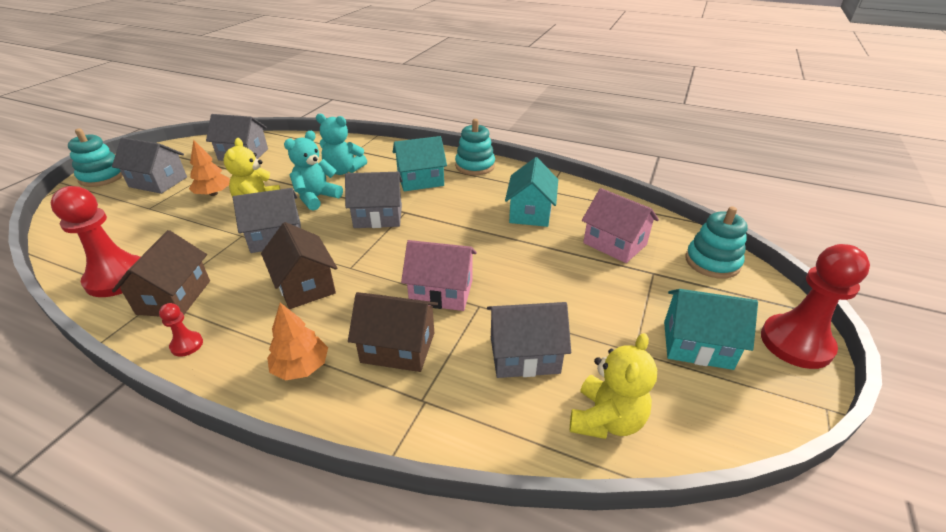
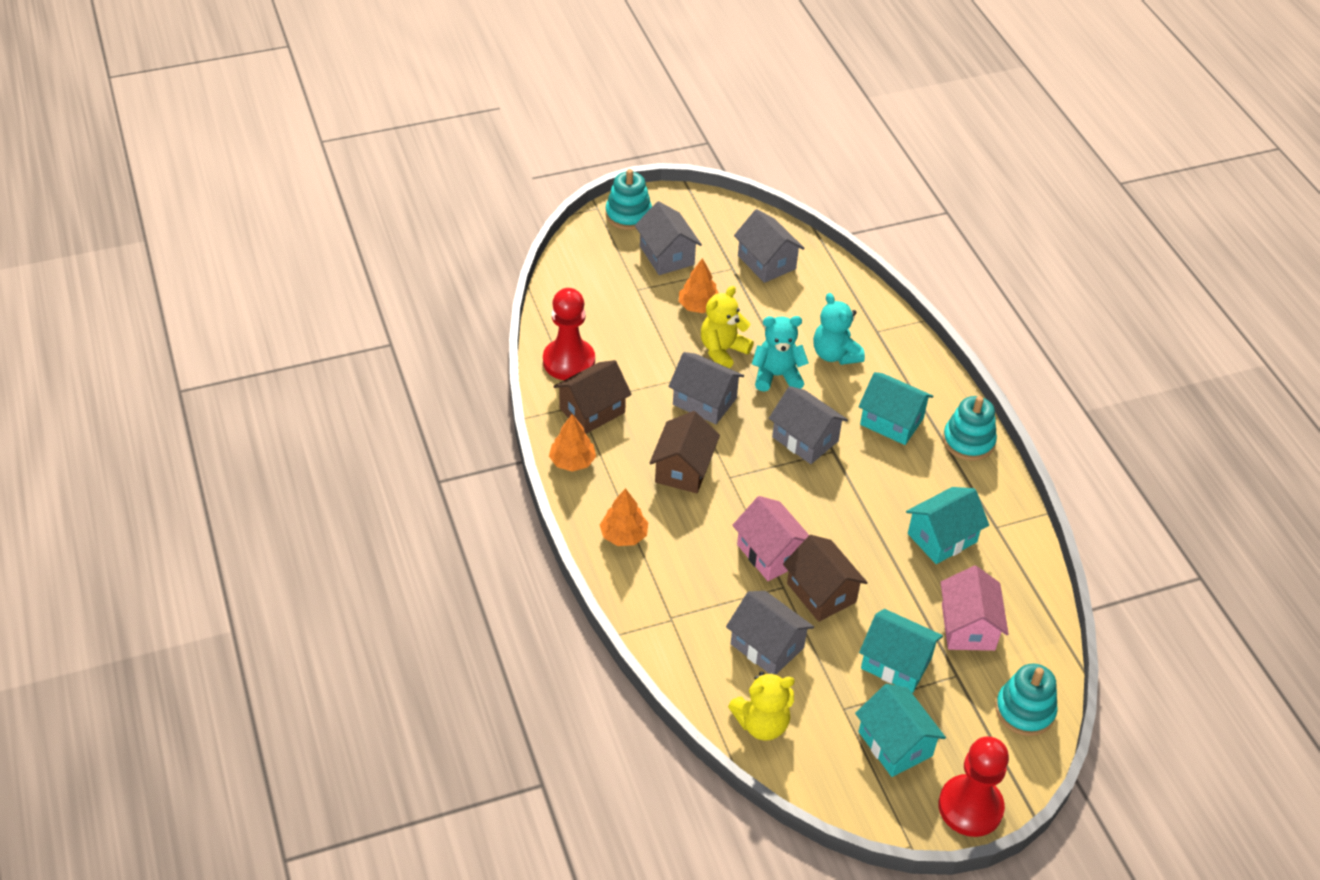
camera: 45 degrees right, 10 degrees up
red pawn [159,303,203,357] -> orange tree [549,414,596,472]
brown house [348,292,438,372] -> brown house moved to [783,535,868,622]
none -> turquoise house [859,609,943,693]

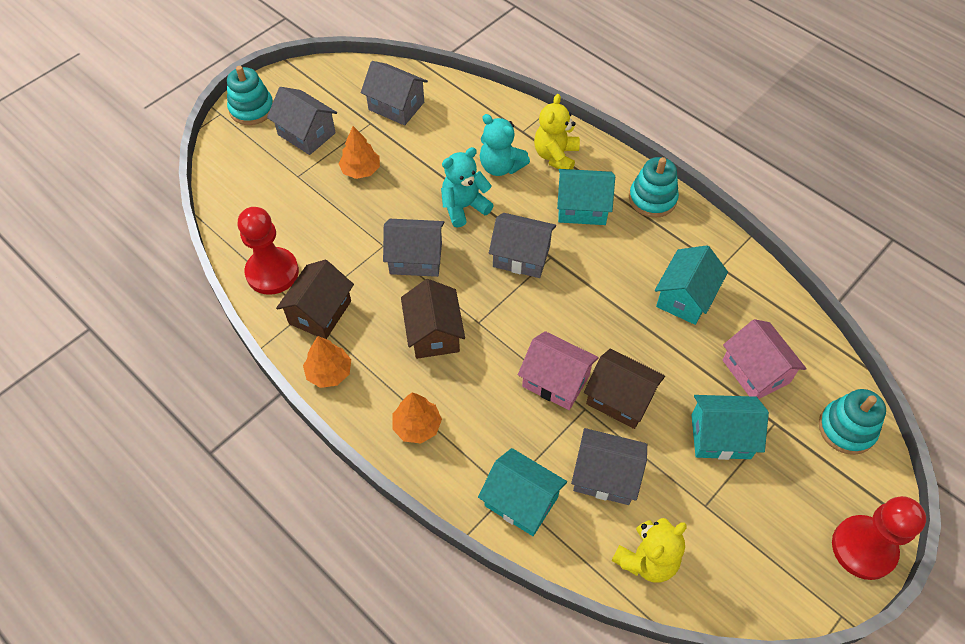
camera: 25 degrees left, 10 degrees up
yellow teddy bear [701,286,754,369] -> yellow teddy bear moved to [534,94,580,169]
turquoise house [855,684,946,777] -> turquoise house moved to [478,448,567,536]

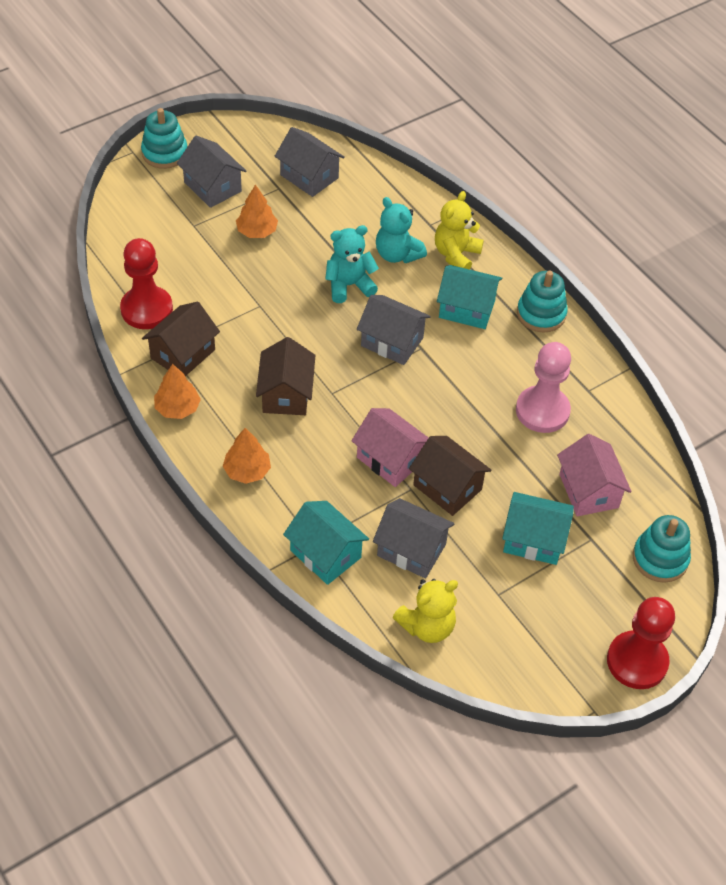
camera: 10 degrees right, 5 degrees down
grey house [383,219,444,277] -> none
turquoise house [655,245,728,325] -> pink pawn [516,342,571,433]

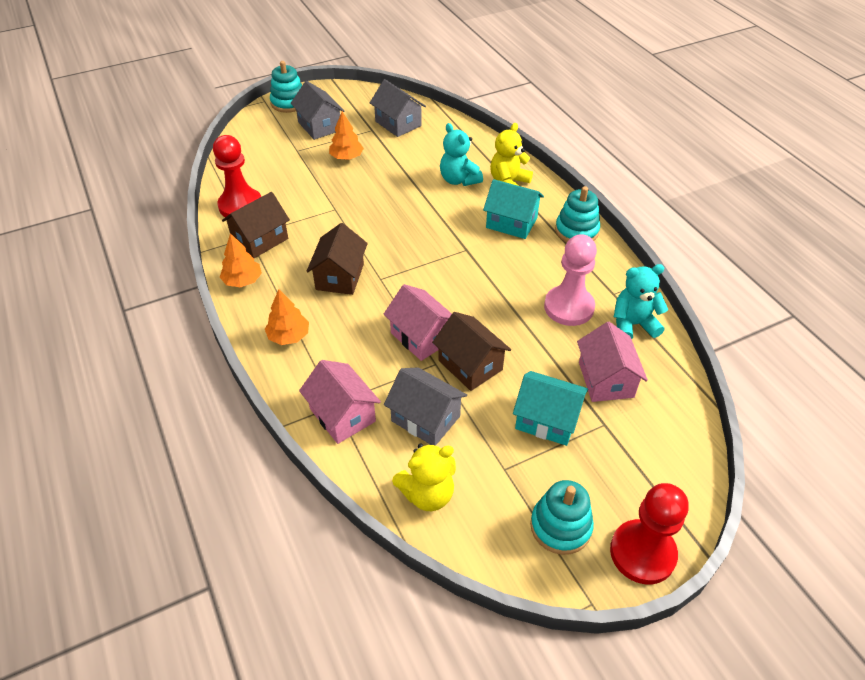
camera: 10 degrees right, 5 degrees down
turquoise house [283,501,369,585] -> pink house [299,360,381,444]
turquoise teddy bear [325,225,379,303] -> turquoise teddy bear moved to [614,264,668,339]
grey house [357,295,431,365] -> none
turquoise stacking toy [633,515,691,583] -> turquoise stacking toy moved to [530,480,594,555]

